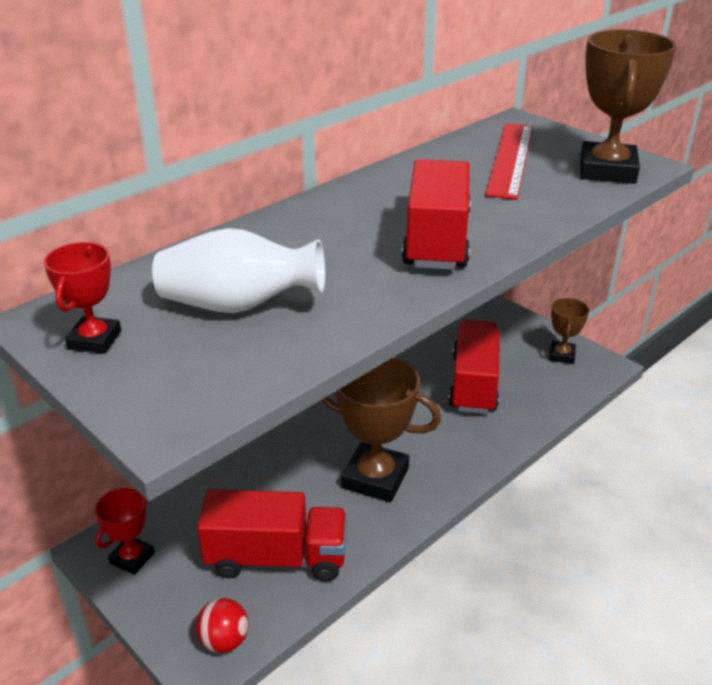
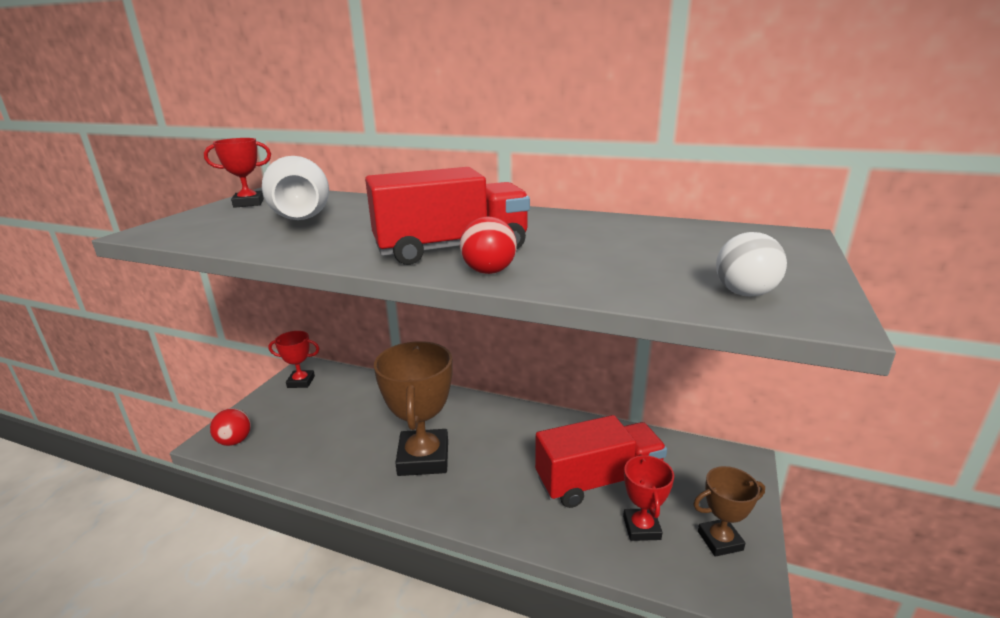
camera: 65 degrees right, 10 degrees down
red truck [197,489,347,582] -> none
red ruler [485,123,533,200] -> none
brown trophy [580,29,676,184] -> white ball [716,232,787,296]
none -> red ball [460,217,517,274]
none -> red trophy [623,454,674,541]

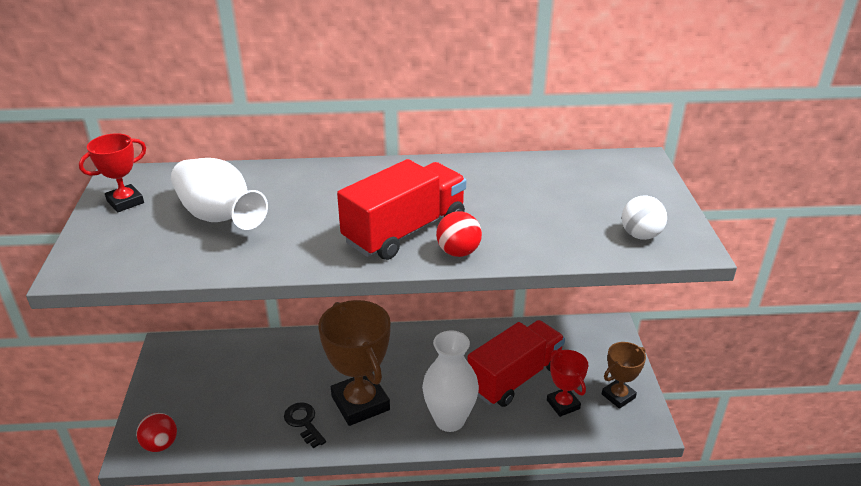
camera: 25 degrees left, 10 degrees up
red trophy [268,331,320,388] -> none
none -> black key [284,402,326,448]
none -> white vase [422,330,479,432]

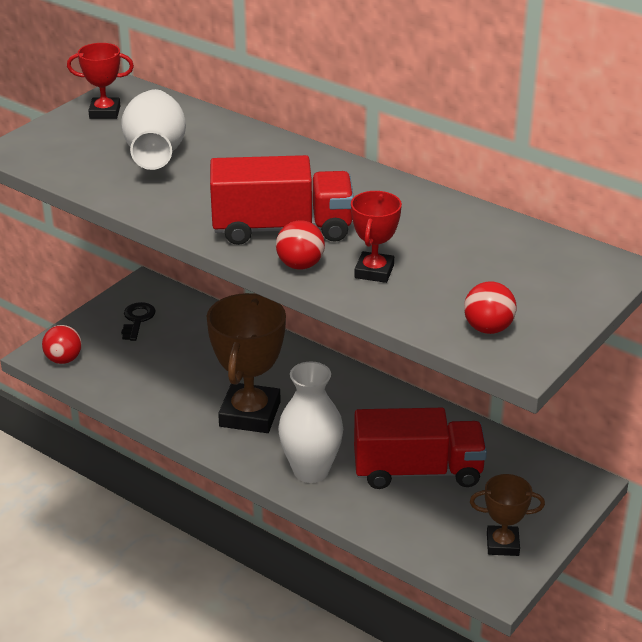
camera: 40 degrees right, 0 degrees up
black key [284,402,326,448] -> black key moved to [121,302,156,341]
red trophy [547,350,588,417] -> red trophy moved to [351,191,402,283]
white ball [622,196,667,240] -> red ball [464,281,516,334]

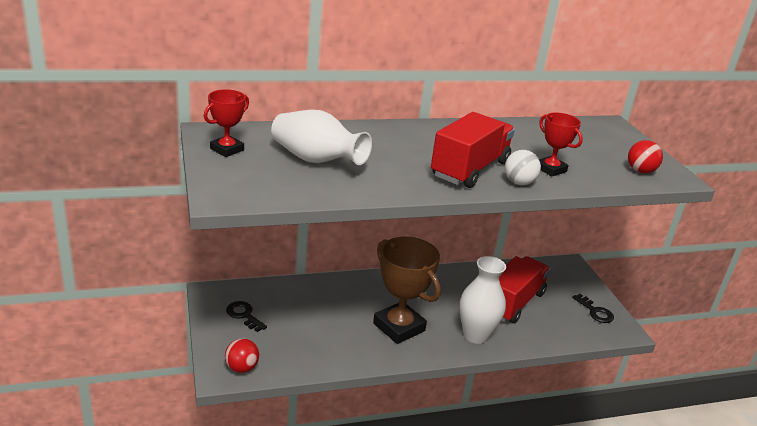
camera: 55 degrees left, 5 degrees down
red ball [276,220,325,270] -> white ball [505,150,541,185]
brown trophy [470,474,545,556] -> black key [572,294,614,323]

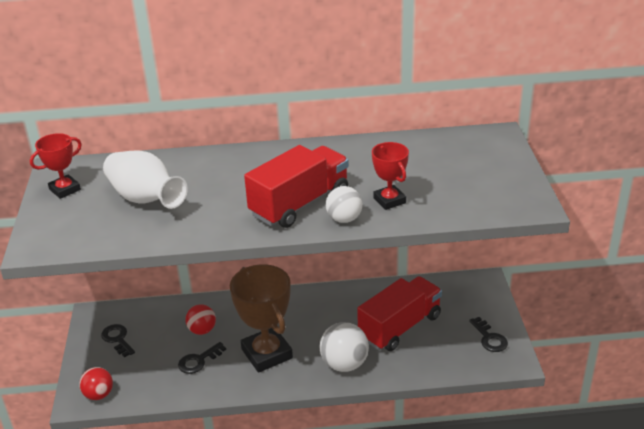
camera: 15 degrees right, 5 degrees up
white vase [460,256,506,344] -> white ball [320,322,369,372]
red ball [628,140,663,173] -> red ball moved to [185,304,216,335]
none -> black key [178,342,226,374]

